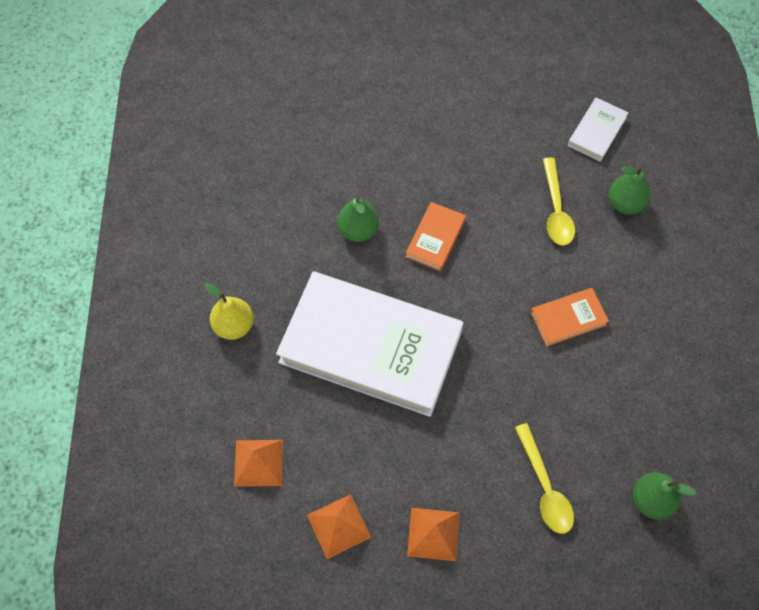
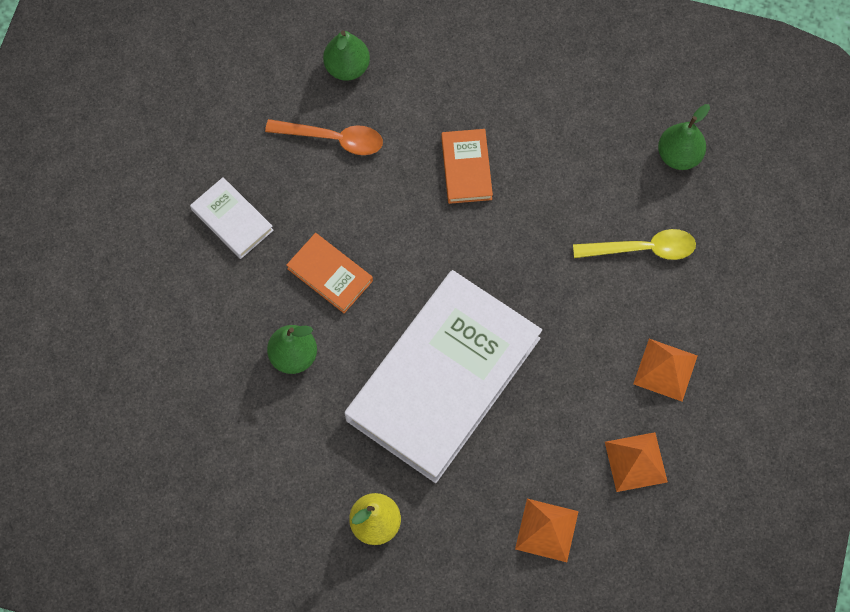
camera: 75 degrees left, 5 degrees up
yellow spoon [543,158,575,246] -> orange spoon [265,119,383,155]
white book [568,97,628,162] -> white book moved to [190,177,274,259]

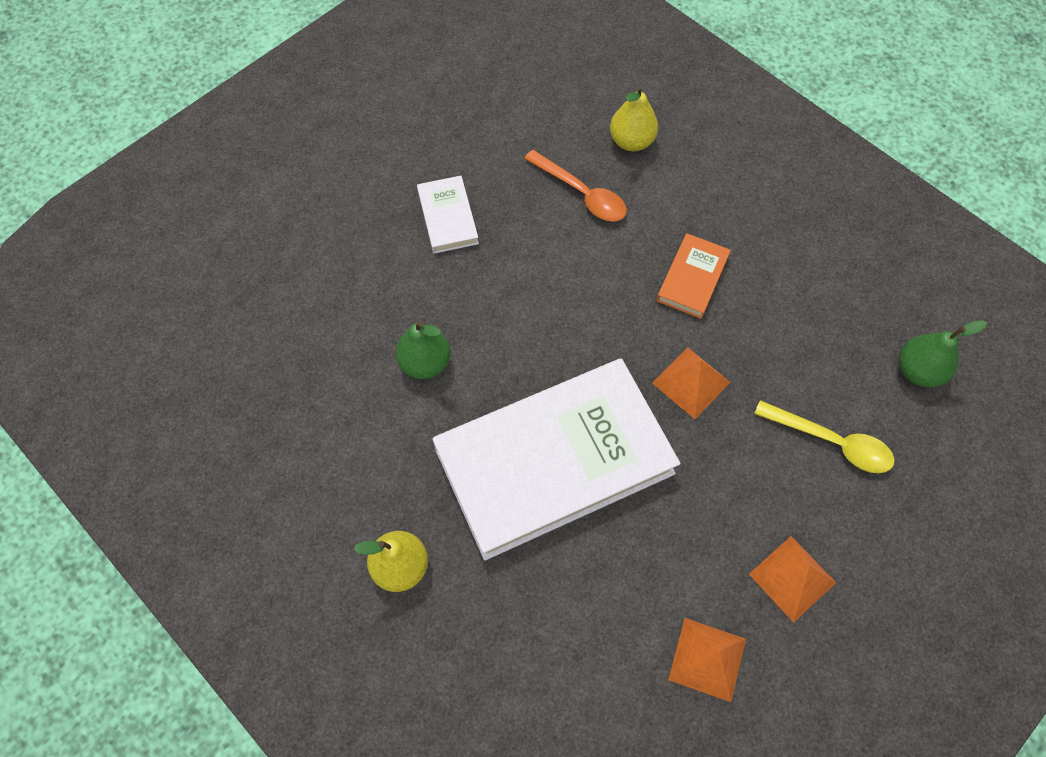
camera: 30 degrees right, 5 degrees down
orange book [287,233,373,313] -> none
green pear [323,30,370,81] -> yellow pear [610,85,658,151]
orange pyramid [515,499,579,562] -> orange pyramid moved to [652,347,731,419]

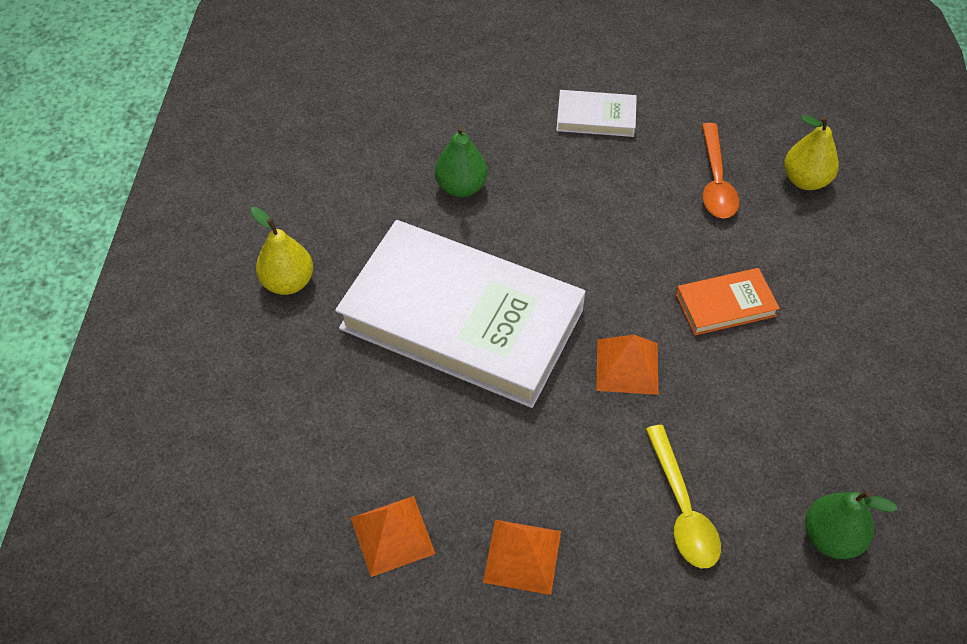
camera: 50 degrees right, 10 degrees down
white book [417,176,479,254] -> white book turned 60 degrees clockwise [556,90,637,137]

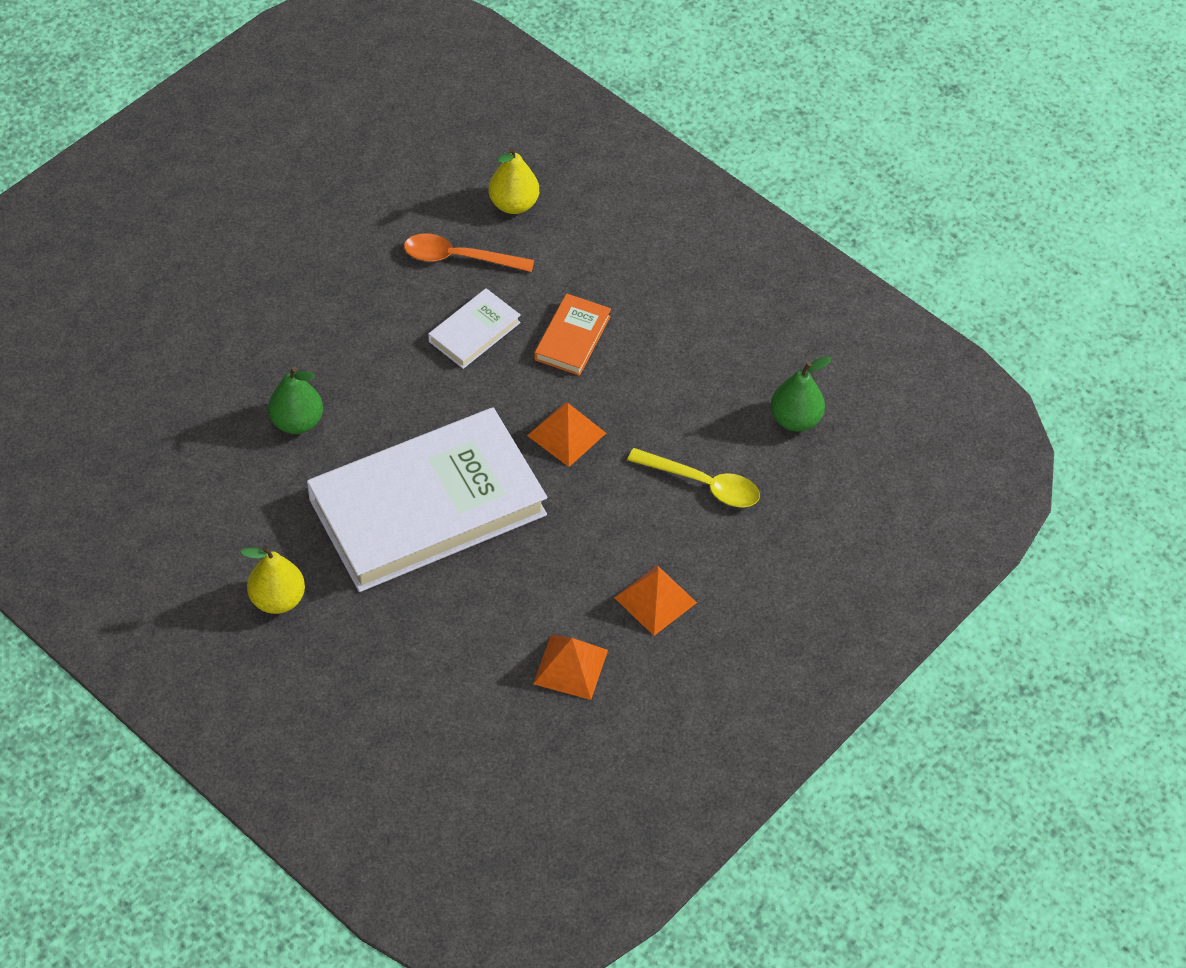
camera: 55 degrees left, 0 degrees up
white book [556,90,637,137] -> white book moved to [428,288,521,369]
orange spoon [702,123,739,219] -> orange spoon turned 150 degrees clockwise [404,233,534,272]

